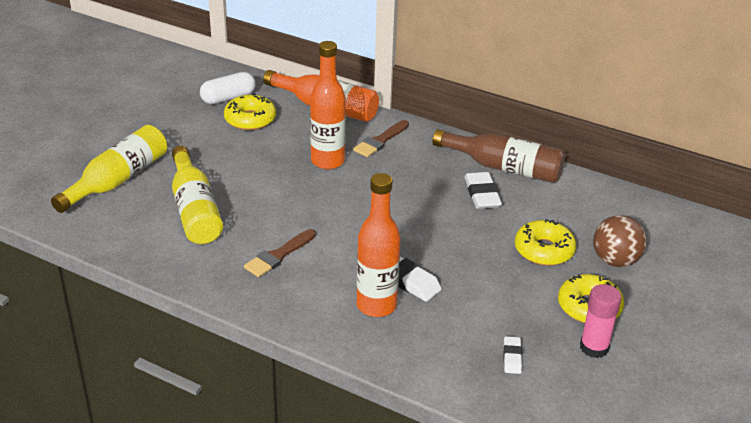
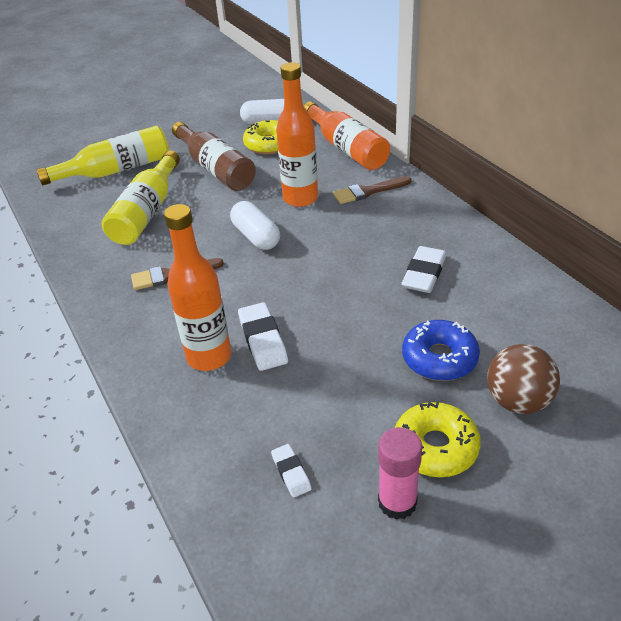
camera: 35 degrees right, 5 degrees up
brown bottle [432,129,565,183] -> brown bottle moved to [172,122,256,191]
white eraser [503,336,522,374] -> white eraser turned 60 degrees counterclockwise [271,444,312,497]
yellow donut [515,219,576,266] -> blue donut [402,320,480,381]
none -> white capsule [230,201,280,250]

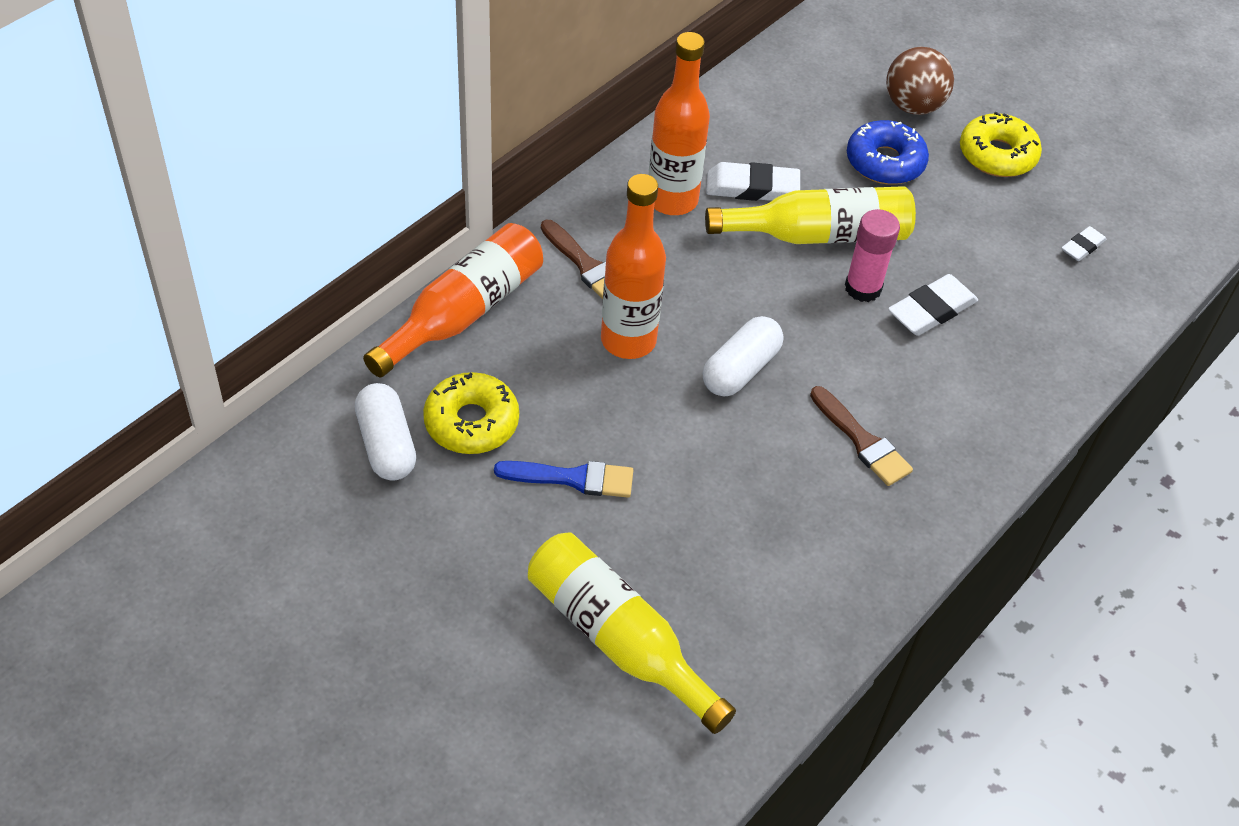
camera: 115 degrees left, 10 degrees up
yellow bottle [102,150,180,245] -> yellow bottle moved to [705,186,916,244]
orange bottle [164,204,232,371] -> orange bottle moved to [649,32,710,215]
brown bottle [172,122,256,191] -> blue brush [494,461,633,498]
pink glue stick [378,427,422,520] -> pink glue stick moved to [845,209,900,302]

